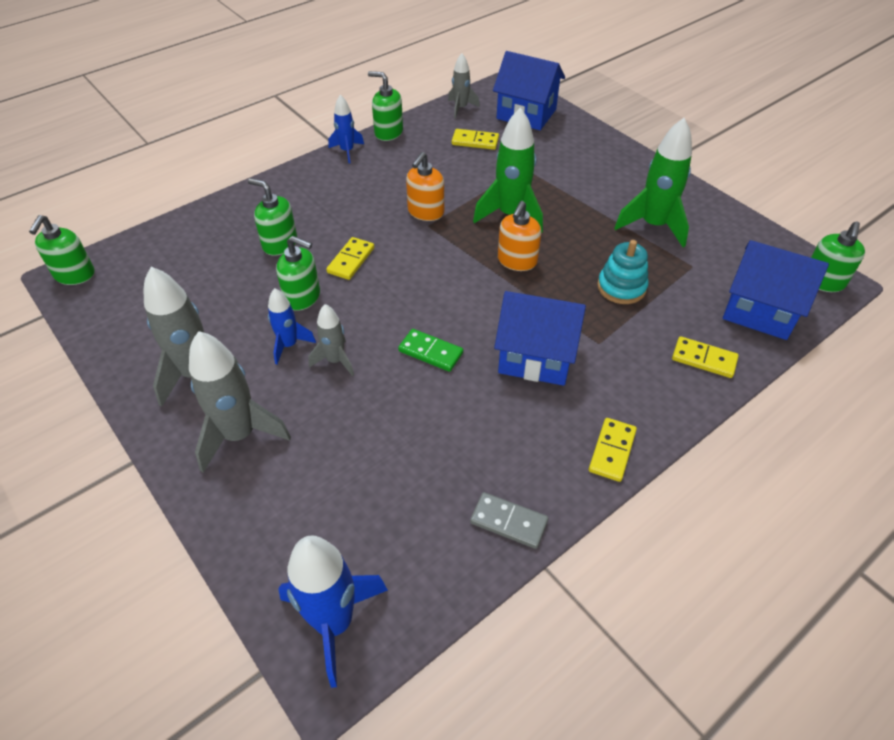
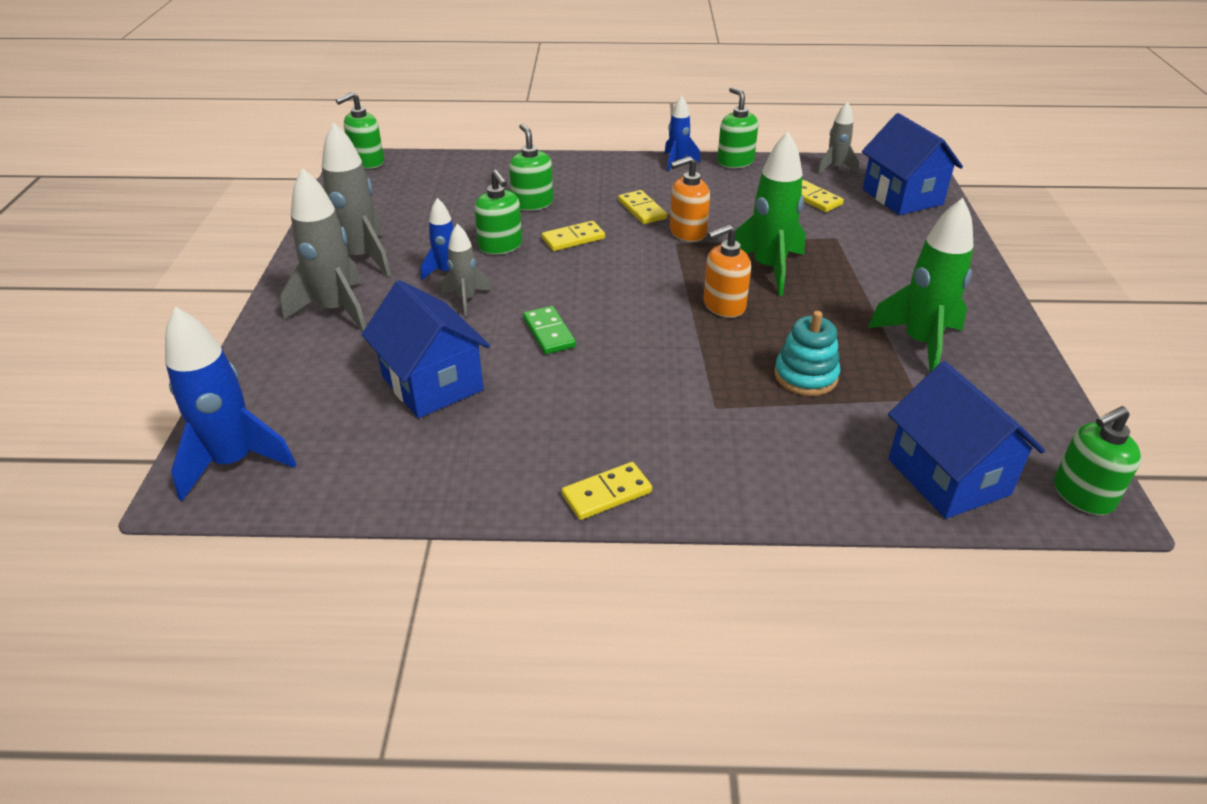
camera: 40 degrees right, 10 degrees down
grey domino [470,492,548,549] -> none
blue house [494,291,586,386] -> blue house moved to [362,280,490,418]
yellow domino [672,336,739,378] -> yellow domino moved to [618,190,667,224]

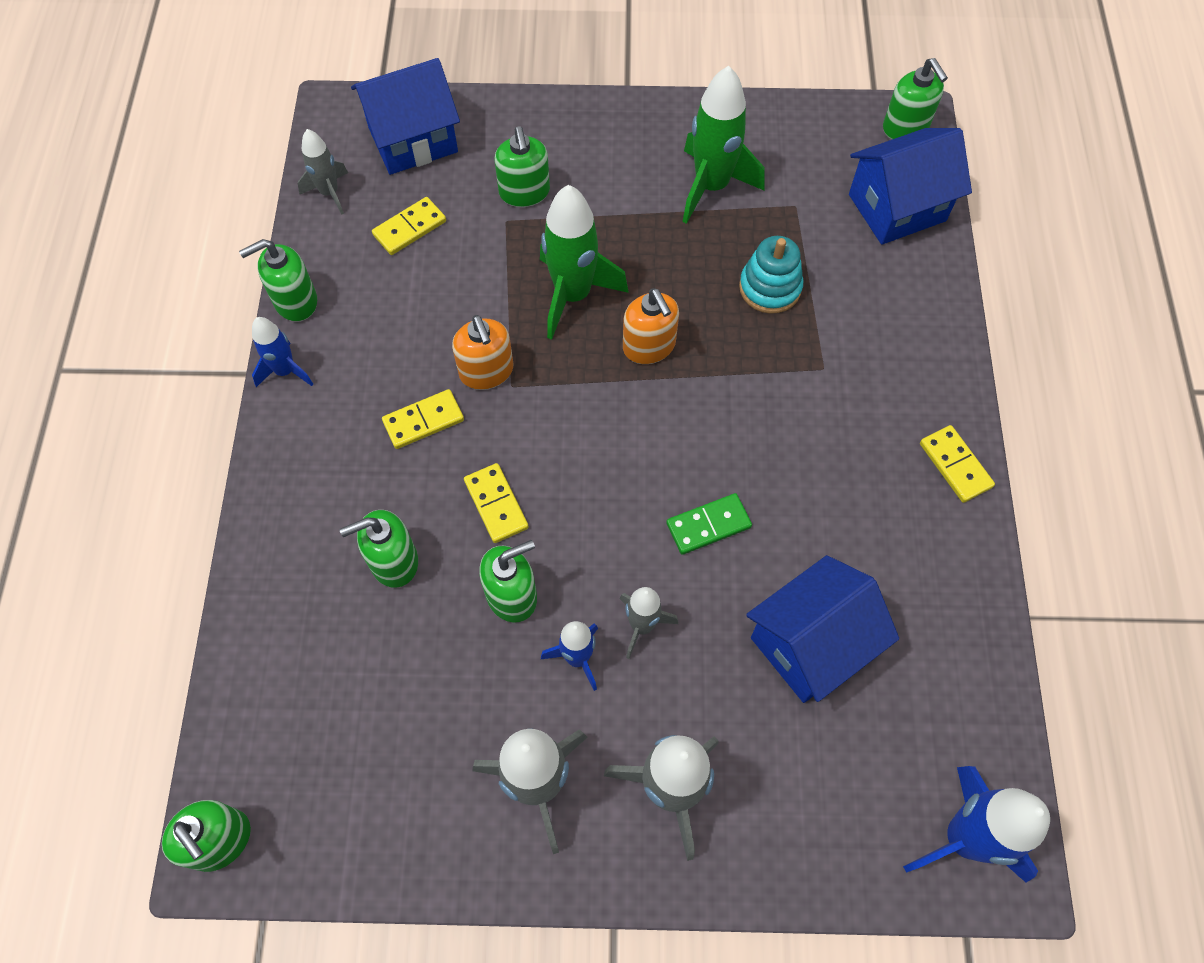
camera: 90 degrees left, 25 degrees up
none -> green soap dispenser [494,126,550,207]

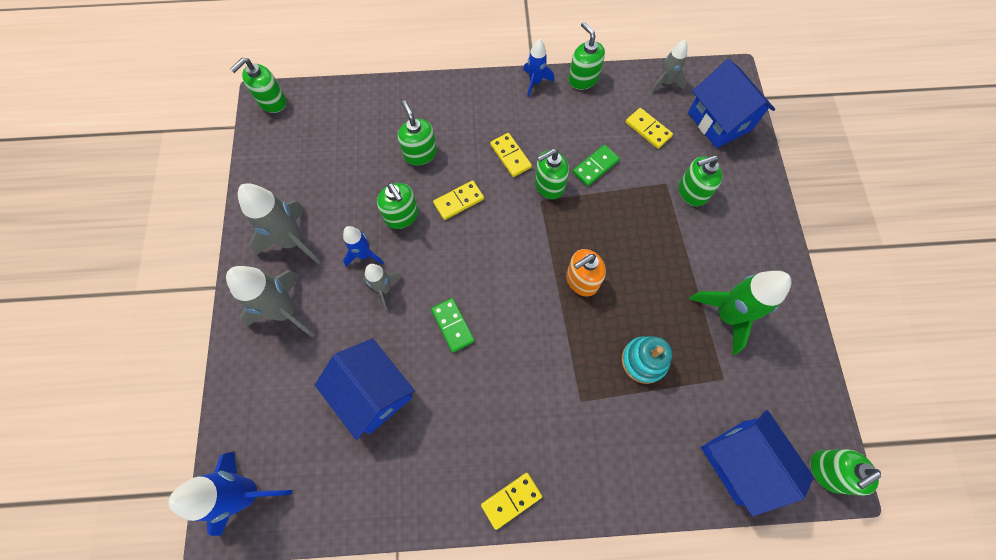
camera: 85 degrees right, 5 degrees up
orange soap dispenser [452,315,513,390] -> green soap dispenser [535,149,569,199]
green rocket [540,185,629,340] -> none
none -> green domino [573,145,620,186]

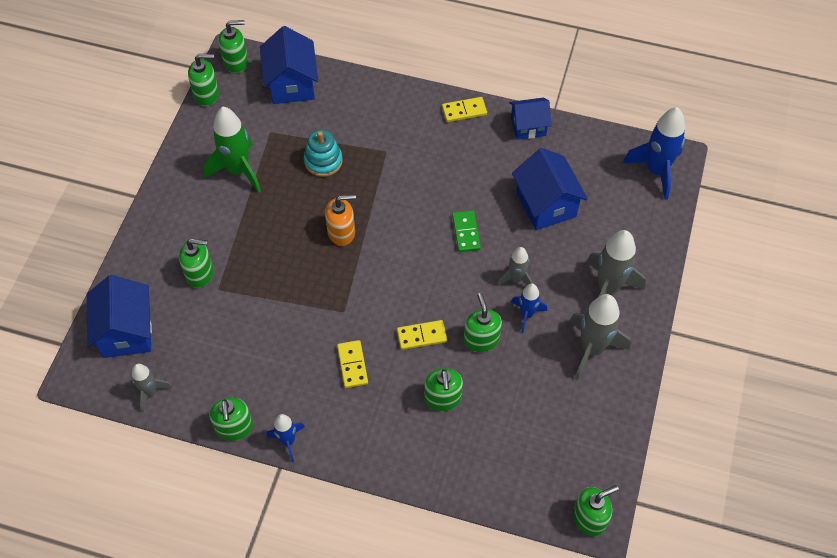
camera: 160 degrees left, 10 degrees down
green soap dispenser [535,149,569,199] -> green soap dispenser moved to [188,54,219,106]
green domino [573,145,620,186] -> none
yellow domino [626,108,673,149] -> none
none -> blue house [510,98,551,140]

